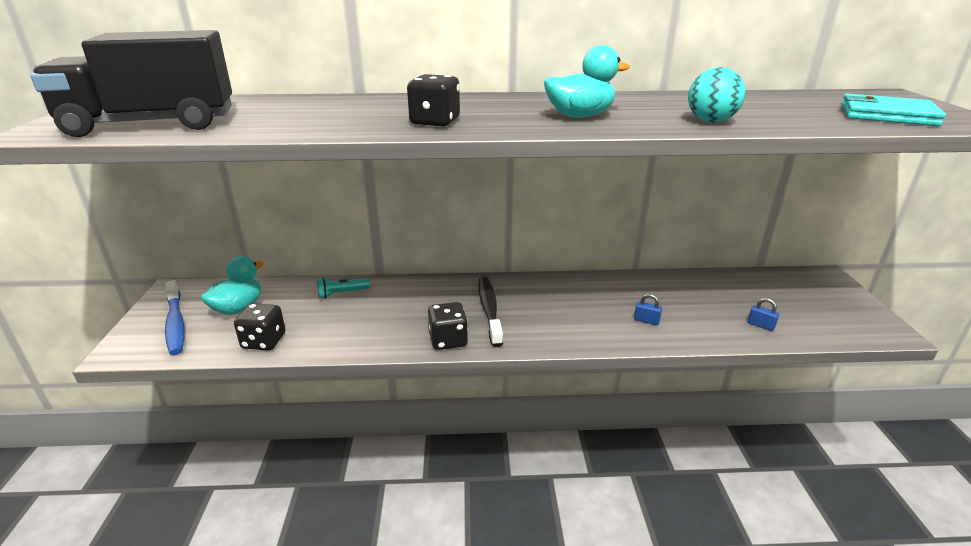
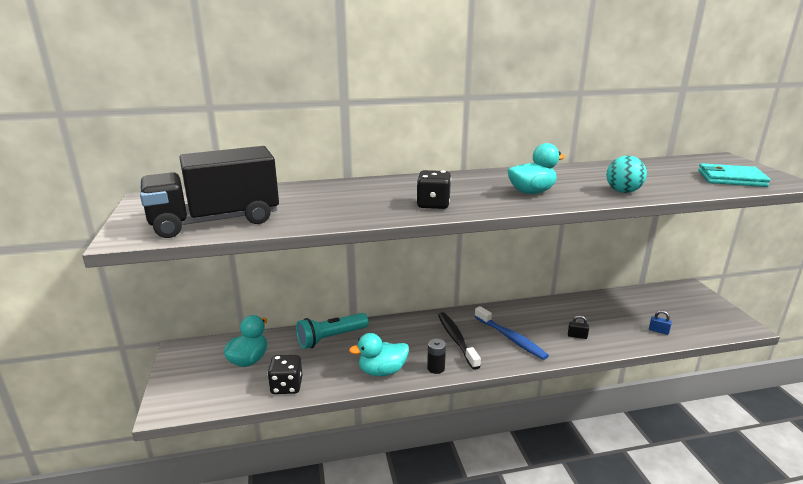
camera: 10 degrees left, 5 degrees down
blue toothbrush [165,280,185,355] -> blue toothbrush moved to [474,306,549,360]
turquoise flashlight [317,277,370,299] -> turquoise flashlight [296,313,369,349], size x1.69
black dice [428,302,468,350] -> black battery [427,339,446,374]
blue padlock [634,294,662,325] -> black padlock [568,315,589,339]
none -> turquoise duck [349,333,409,376]

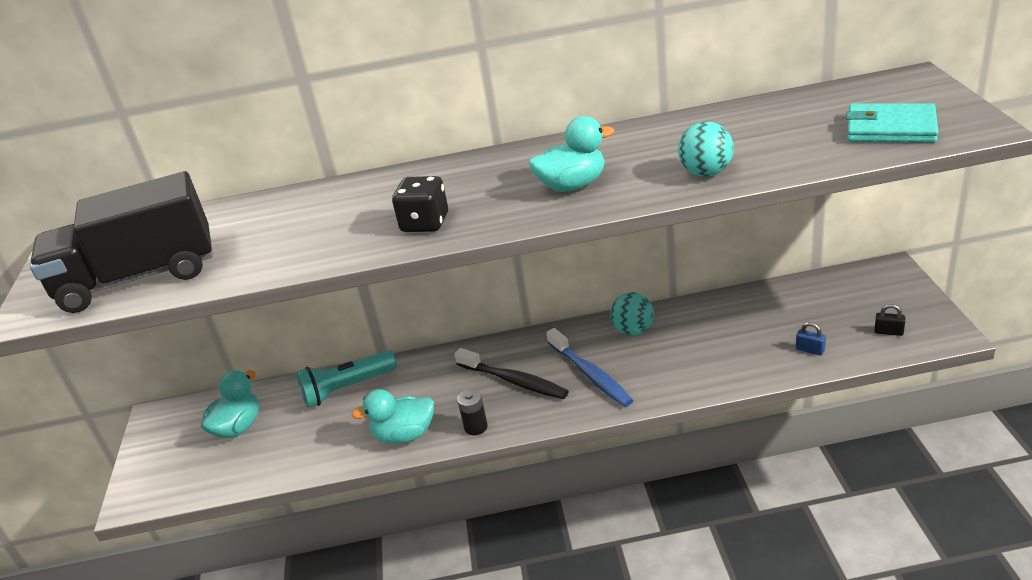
camera: 10 degrees right, 10 degrees up
black dice [268,355,302,394] -> none
black toothbrush [438,312,481,370] -> black toothbrush turned 135 degrees clockwise [455,348,569,399]
black padlock [568,315,589,339] -> black padlock moved to [874,304,905,336]
none -> turquoise ball [610,292,654,335]

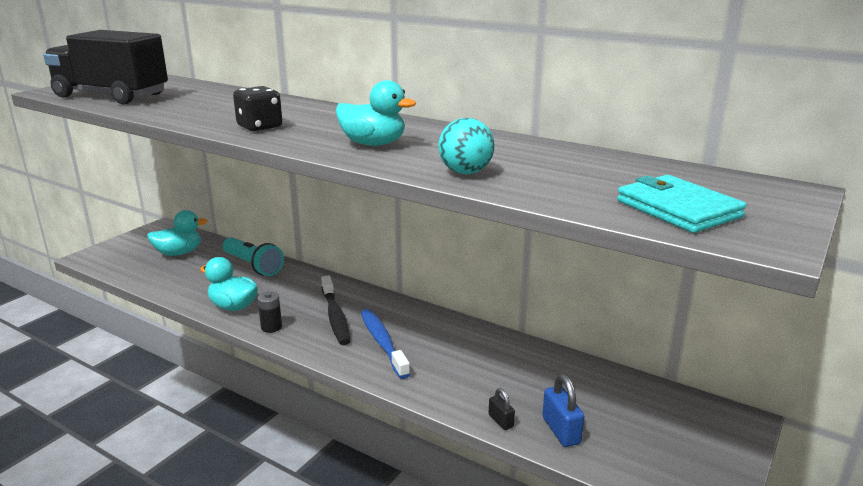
camera: 35 degrees right, 10 degrees down
turquoise flashlight [296,350,397,408] -> turquoise flashlight turned 150 degrees counterclockwise [223,237,284,276]
blue toothbrush [546,328,633,407] -> blue toothbrush turned 150 degrees clockwise [361,309,411,379]
turquoise ball [610,292,654,335] -> none
blue padlock [796,322,826,355] -> blue padlock [542,374,584,447], size x1.66
black padlock [874,304,905,336] -> black padlock moved to [489,388,515,430]

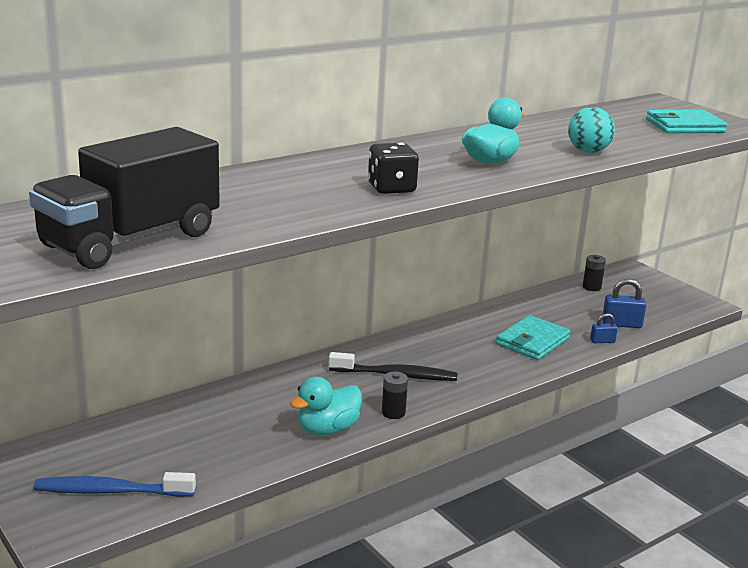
camera: 70 degrees left, 0 degrees up
turquoise duck [147,210,208,256] -> none
turquoise flashlight [223,237,284,276] -> none
blue toothbrush [361,309,411,379] -> blue toothbrush moved to [34,472,196,497]
black padlock [489,388,515,430] -> blue padlock [590,313,618,343]
none -> turquoise wallet [496,315,571,360]
none -> black battery [583,255,606,291]

